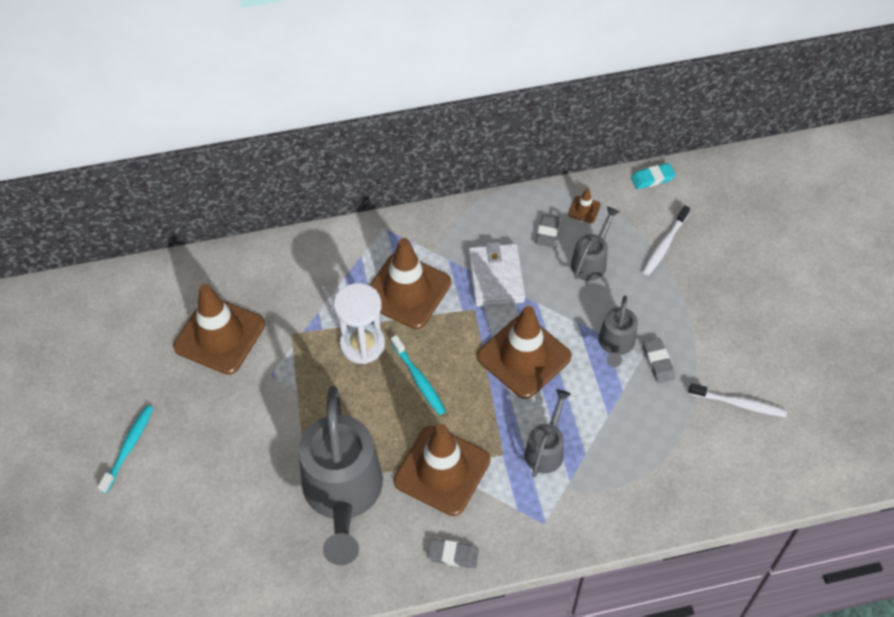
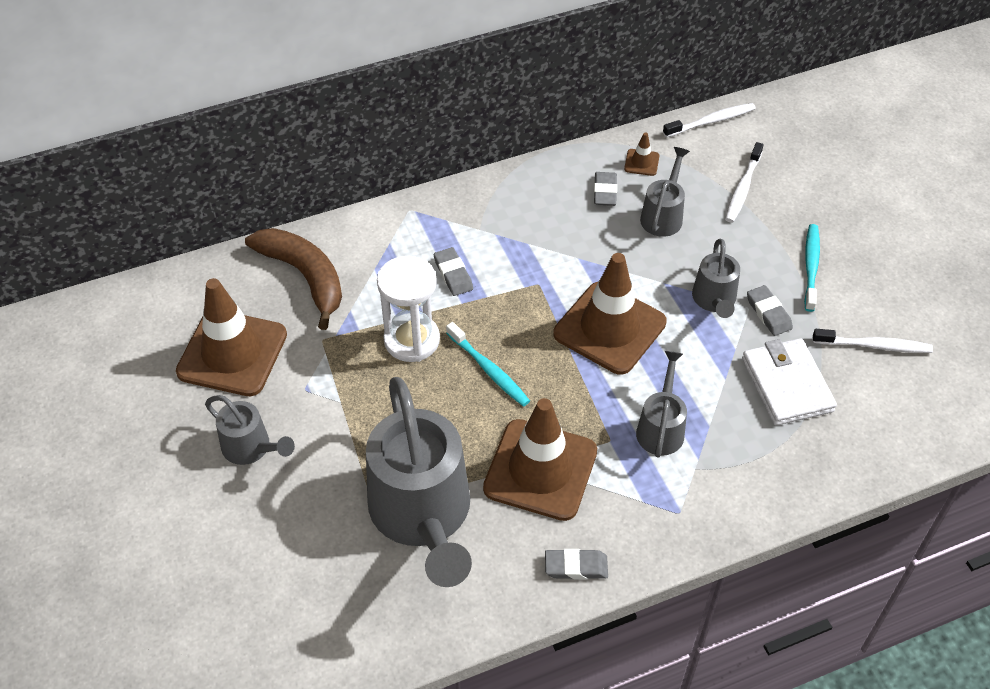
camera: 10 degrees left, 5 degrees down
turquoise toothbrush [97,405,153,494] -> turquoise toothbrush moved to [804,224,820,312]
brown traffic cone [369,238,451,329] -> grey eraser [434,247,473,296]
white wallet [468,242,525,307] -> white wallet moved to [742,338,837,426]
turquoise eraser [631,163,676,189] -> white toothbrush [663,103,756,138]
none -> grey watering can [205,395,295,465]
none -> brown banana [245,228,342,330]

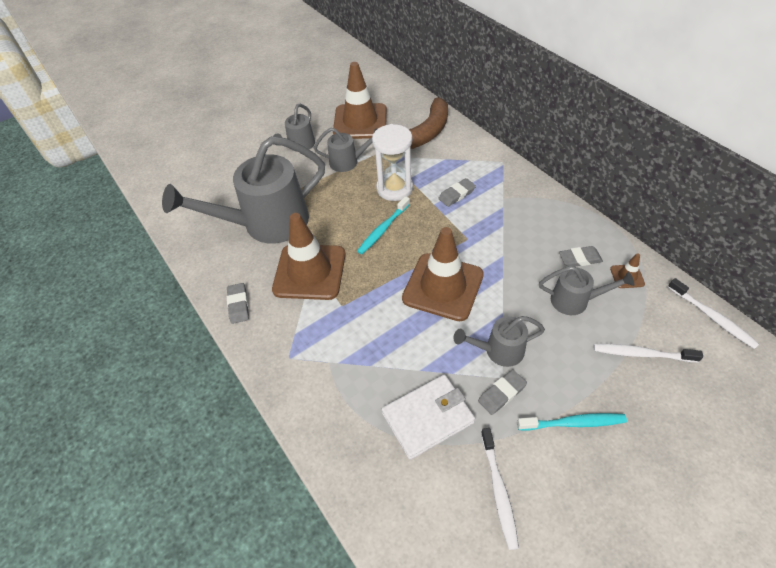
camera: 80 degrees right, 0 degrees up
grey watering can [636,351,687,458] -> grey watering can moved to [314,128,377,172]

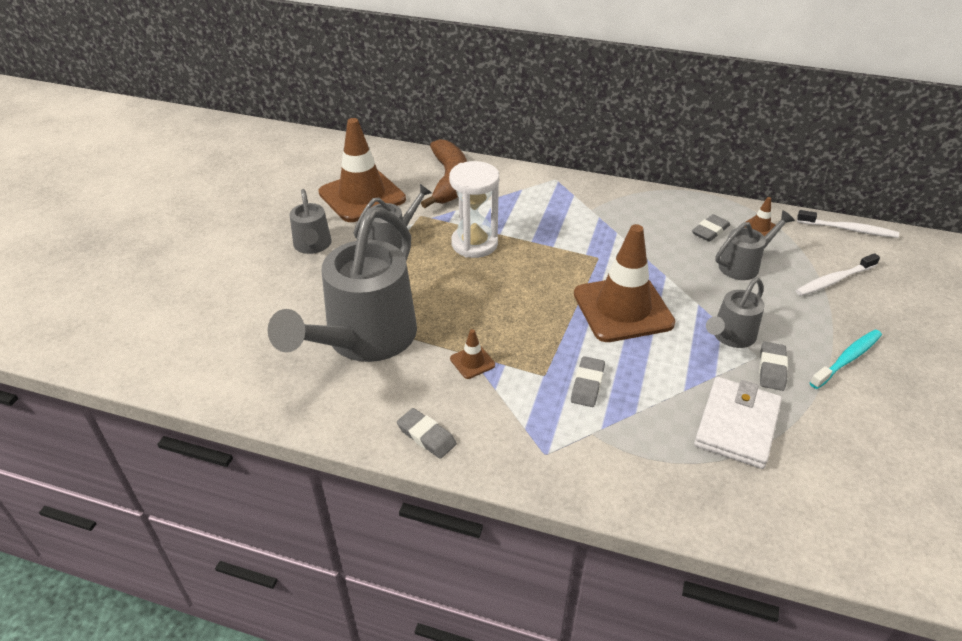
camera: 40 degrees left, 10 degrees down
brown traffic cone [272,213,346,300] -> brown traffic cone [450,329,495,379], size x0.40
turquoise toothbrush [357,196,410,254] -> none
grey eraser [438,178,476,207] -> grey eraser moved to [571,356,605,407]
white toothbrush [481,428,519,550] -> none

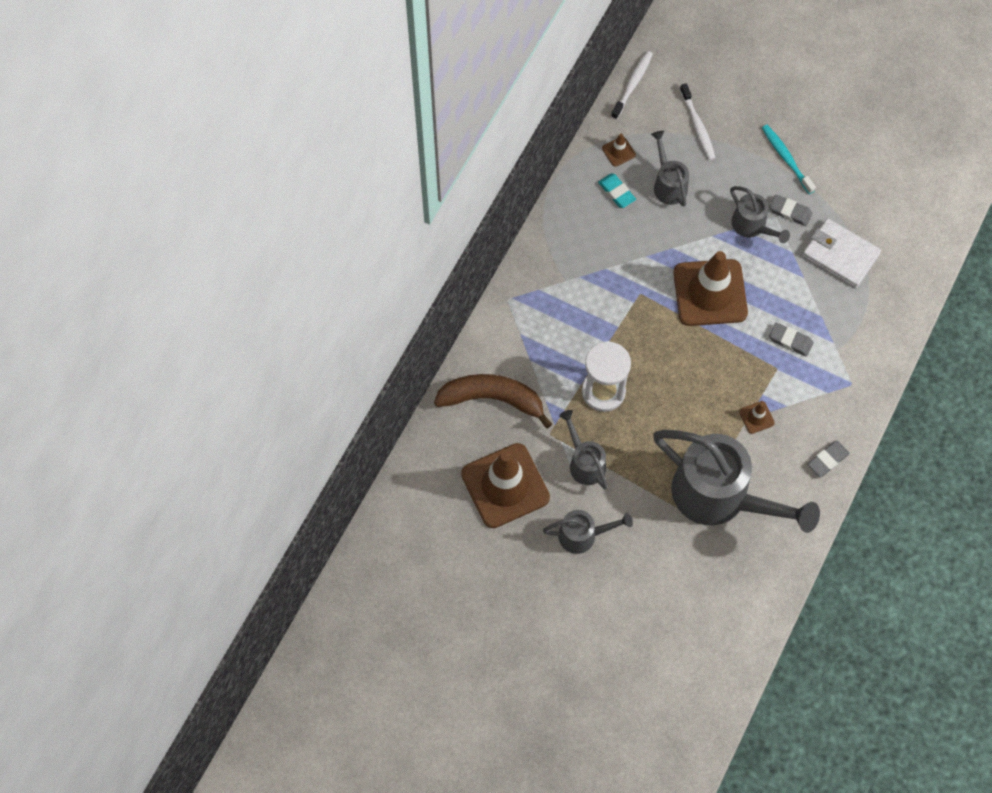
camera: 80 degrees left, 25 degrees up
grey eraser [692,214,730,242] -> turquoise eraser [598,173,636,208]

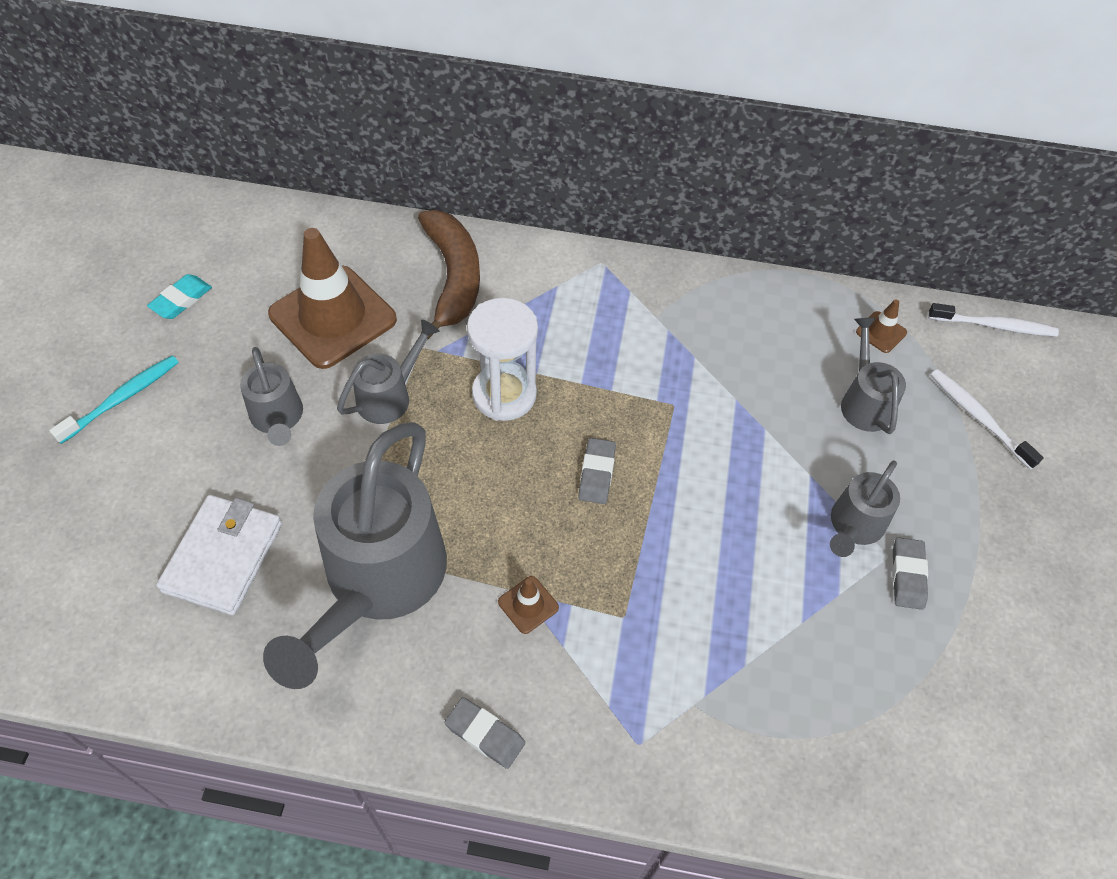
camera: 70 degrees right, 10 degrees down
turquoise eraser [598,173,636,208] -> turquoise eraser moved to [147,274,212,319]
grey watering can [651,131,689,207] -> grey watering can turned 60 degrees counterclockwise [841,318,906,434]
brown traffic cone [673,251,748,326] -> none
white toothbrush [680,83,716,161] -> white toothbrush turned 90 degrees clockwise [931,369,1044,470]
turquoise toothbrush [762,125,816,194] -> turquoise toothbrush moved to [49,355,179,444]
grey eraser [769,323,813,356] -> grey eraser moved to [578,438,616,504]
white wallet [802,218,881,288] -> white wallet moved to [156,495,282,615]

